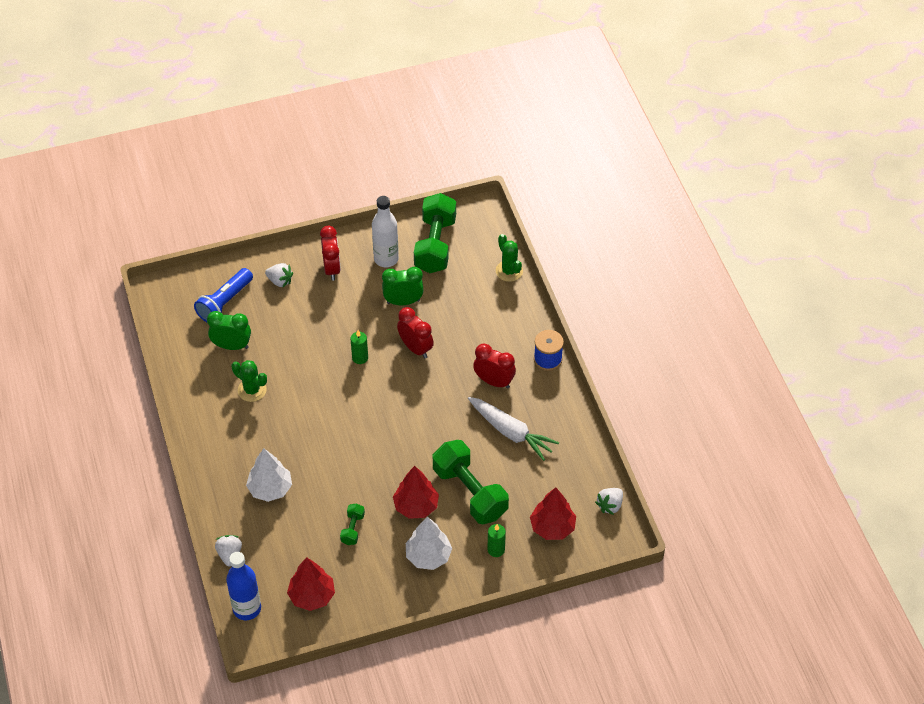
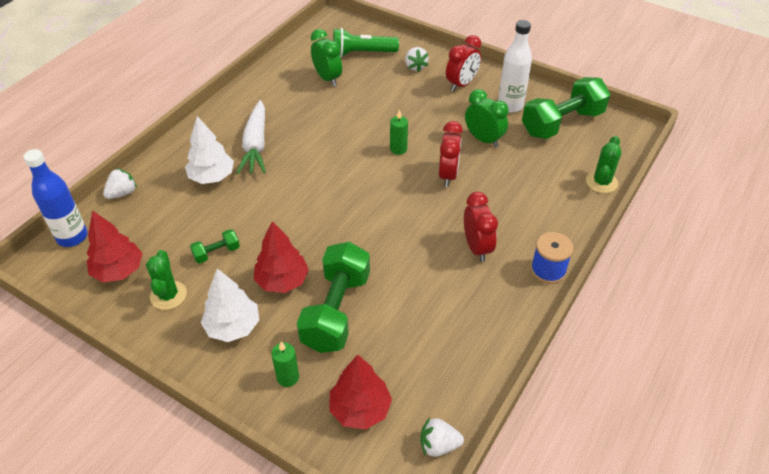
camera: 50 degrees right, 5 degrees down
blue flashlight [194,268,253,322] -> green flashlight [333,28,399,57]
green cactus [231,360,267,402] -> green cactus moved to [146,250,187,310]
white carrot [468,397,559,461] -> white carrot moved to [237,100,266,174]

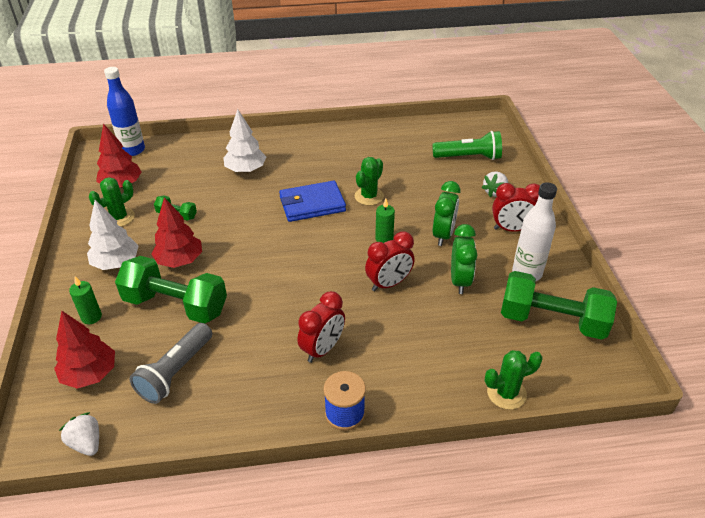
camera: 50 degrees right, 5 degrees down
white strawberry [103,168,137,199] -> none
white carrot [237,100,266,174] -> none
green dumbbell [297,242,370,353] -> green dumbbell turned 45 degrees clockwise [115,256,227,324]
green clock [311,29,342,86] -> green clock moved to [433,181,460,246]
green flashlight [333,28,399,57] -> green flashlight turned 135 degrees clockwise [432,131,502,160]
none -> grey flashlight [130,323,212,404]
none -> blue wallet [279,181,346,222]
none -> green cactus [355,157,384,206]

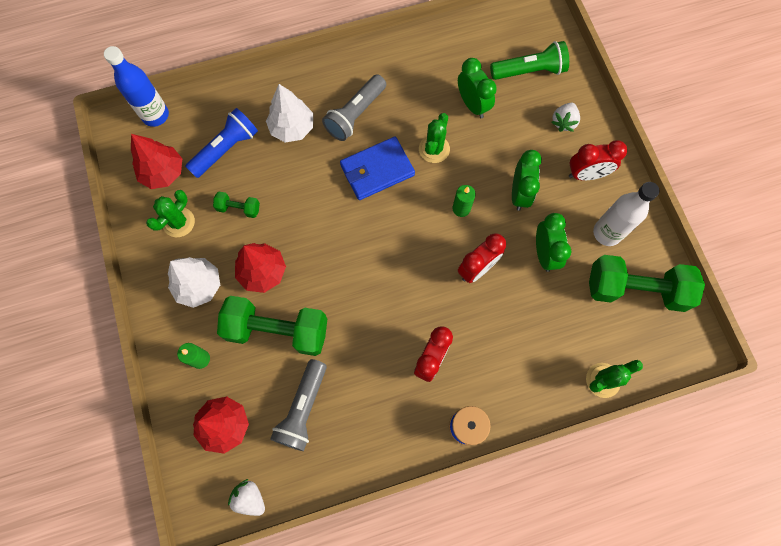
camera: 10 degrees left, 30 degrees up
none -> blue flashlight [185,108,258,178]
none -> grey flashlight [322,75,386,141]
none -> green clock [458,58,497,118]

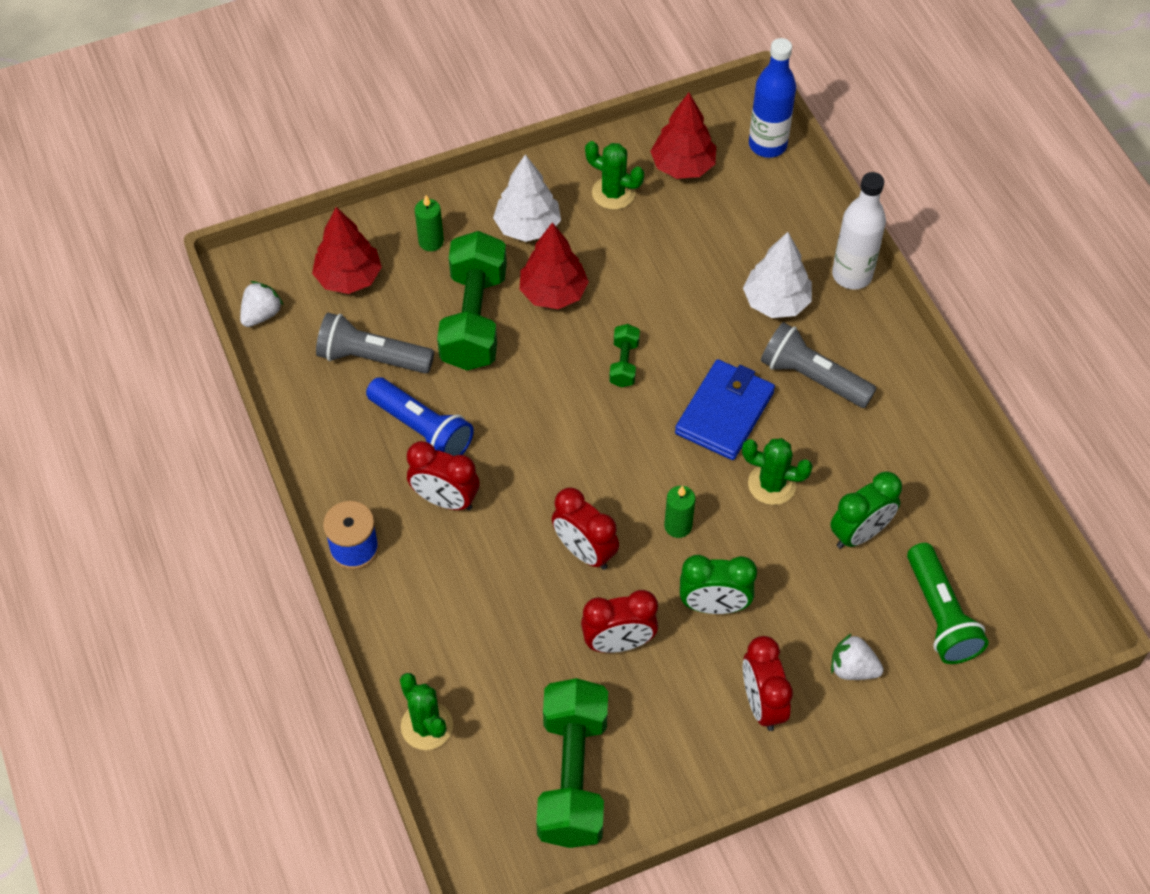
camera: 85 degrees right, 15 degrees down
blue flashlight [185,108,258,178] -> blue flashlight moved to [366,377,474,456]
green dumbbell [213,192,260,218] -> green dumbbell moved to [609,324,640,387]
blue wallet [340,137,415,200] -> blue wallet turned 60 degrees clockwise [675,359,775,460]
green clock [536,213,572,272] -> red clock [581,590,658,653]
white bottle [593,182,659,246] -> white bottle moved to [832,172,886,290]

